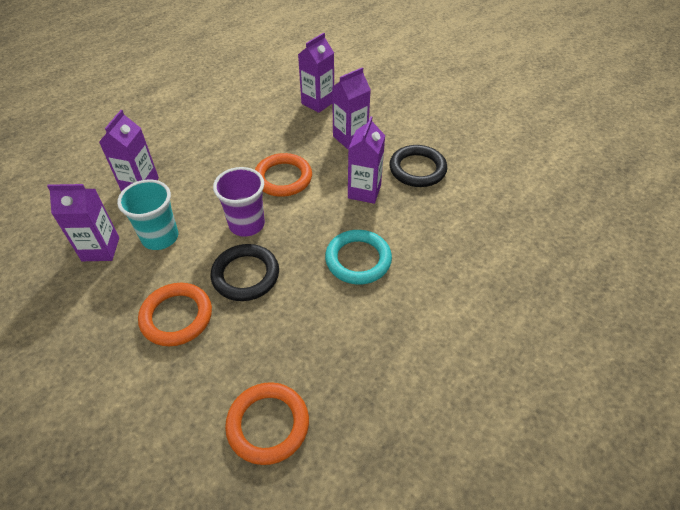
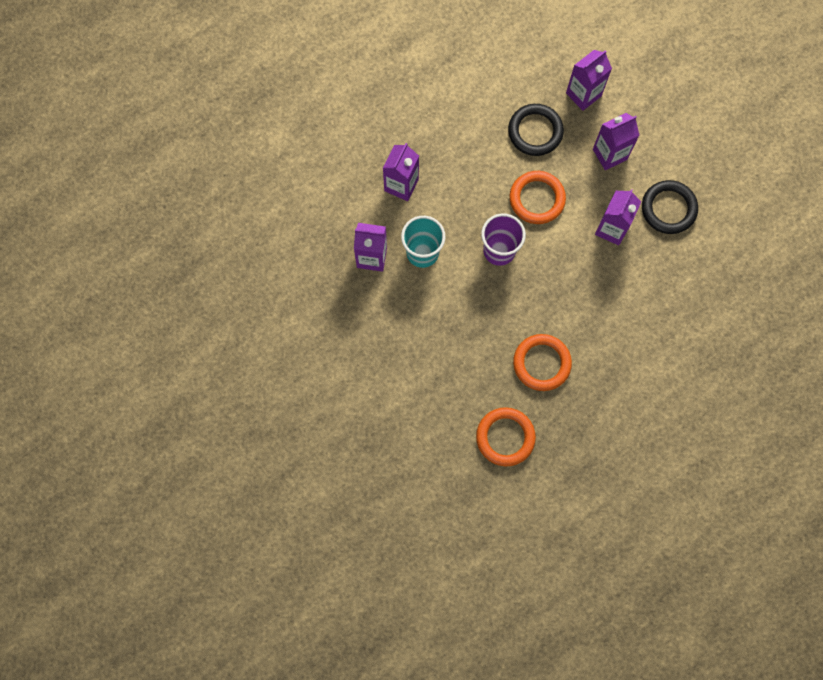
camera: 10 degrees right, 25 degrees up
orange ring [138,283,212,346] -> orange ring moved to [513,334,572,391]
black ring [211,244,279,301] -> black ring moved to [508,104,564,156]
turquoise ring [325,230,392,285] -> none

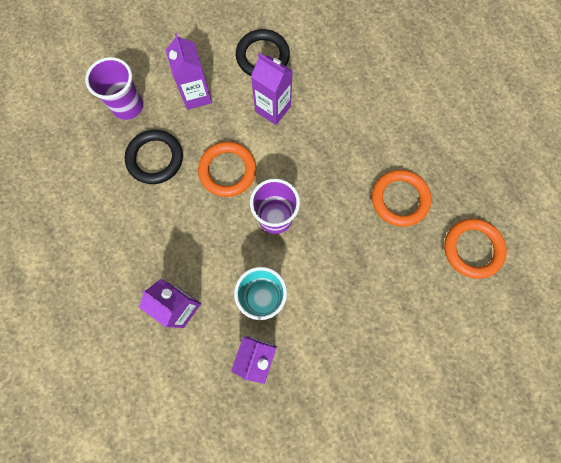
camera: 80 degrees left, 0 degrees up
purple carton [566,50,612,111] -> purple cup [85,57,143,120]

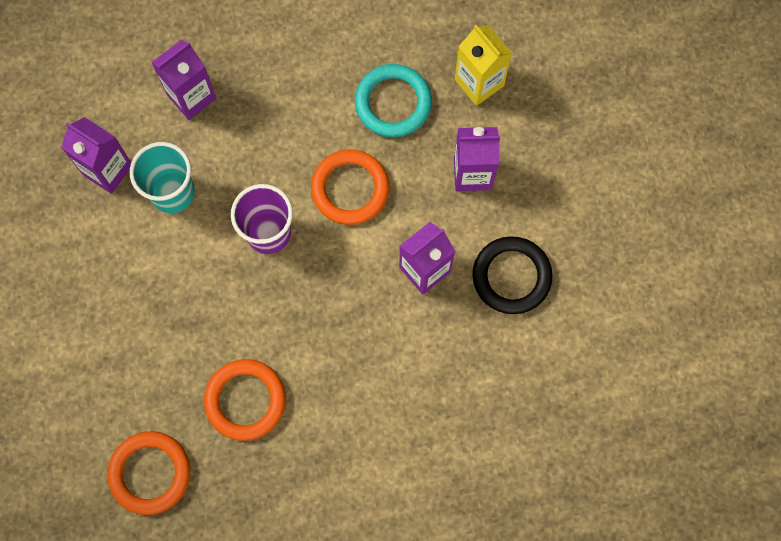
camera: 105 degrees right, 0 degrees up
purple cup [85,57,143,120] -> yellow carton [455,25,512,106]
black ring [125,130,183,184] -> turquoise ring [355,64,432,137]

